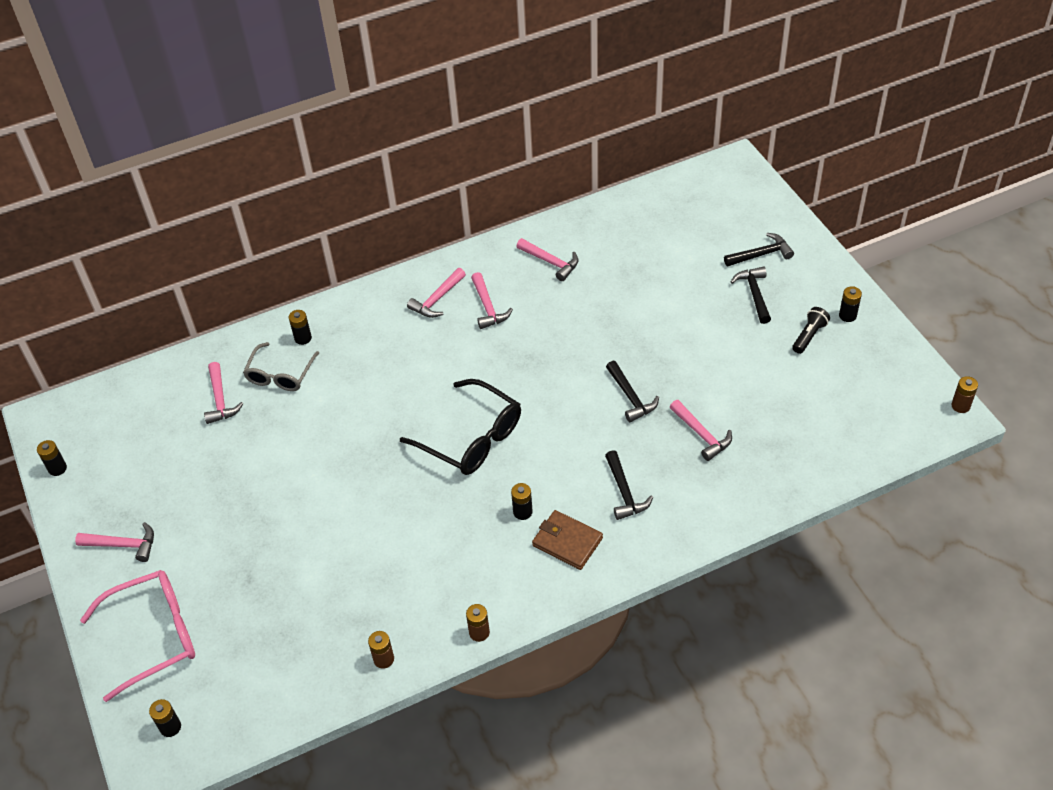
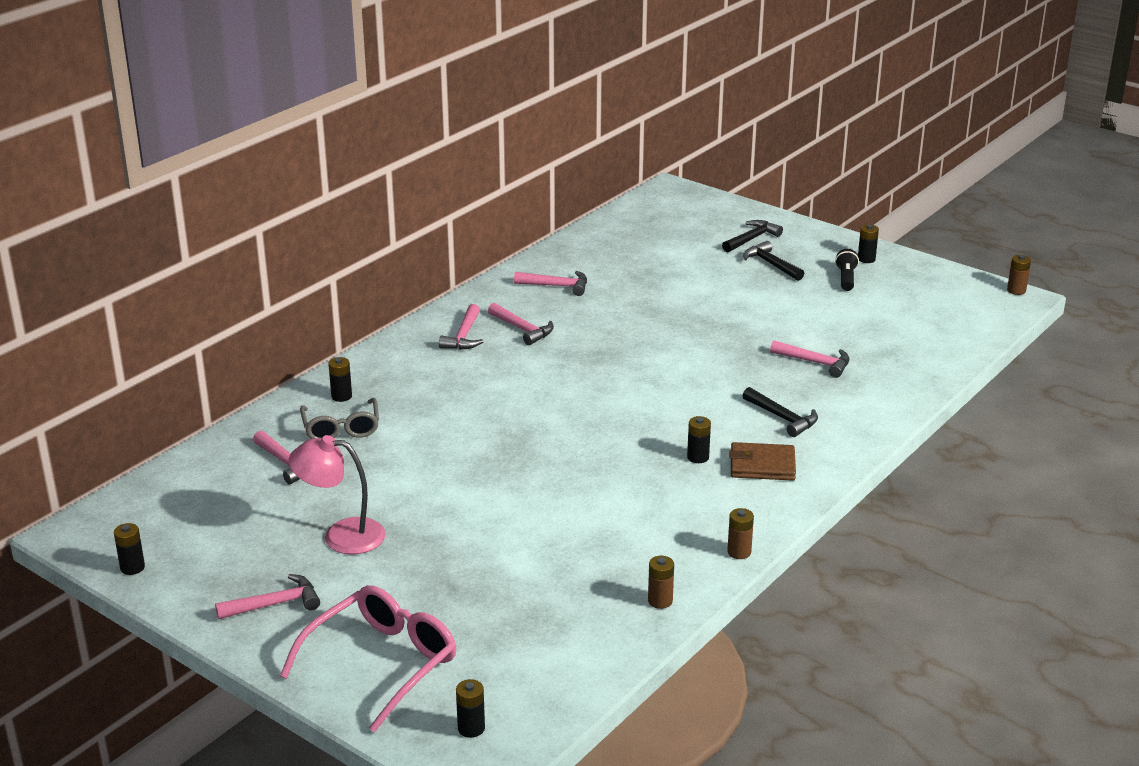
camera: 30 degrees left, 20 degrees down
black glasses [400,379,521,475] -> none
black hammer [606,361,659,422] -> none
none -> pink lamp [289,435,386,554]

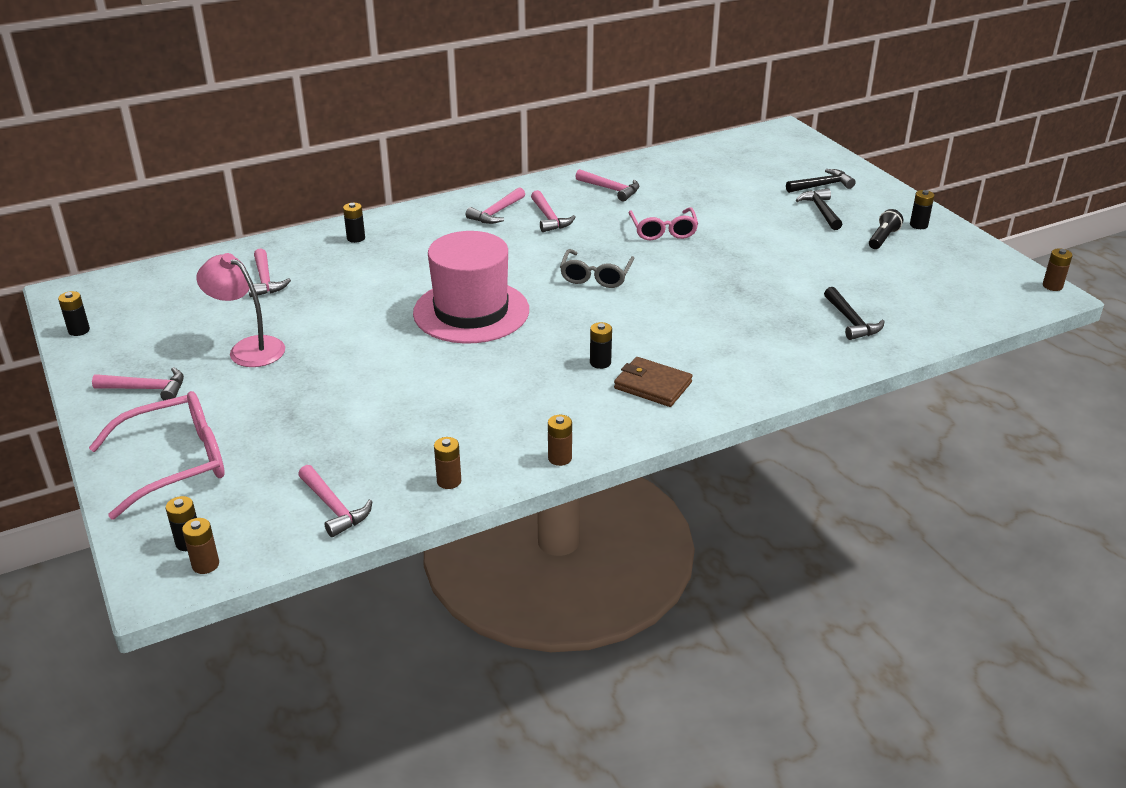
camera: 25 degrees right, 5 degrees up
grey glasses [300,398,379,439] -> grey glasses moved to [560,249,635,288]
black hammer [743,387,818,437] -> black hammer moved to [824,287,885,340]
pink hammer [770,340,850,378] -> pink hammer moved to [298,465,373,537]
none -> brown battery [182,518,219,574]
none -> pink hat [413,231,529,344]
none -> pink glasses [629,207,698,240]

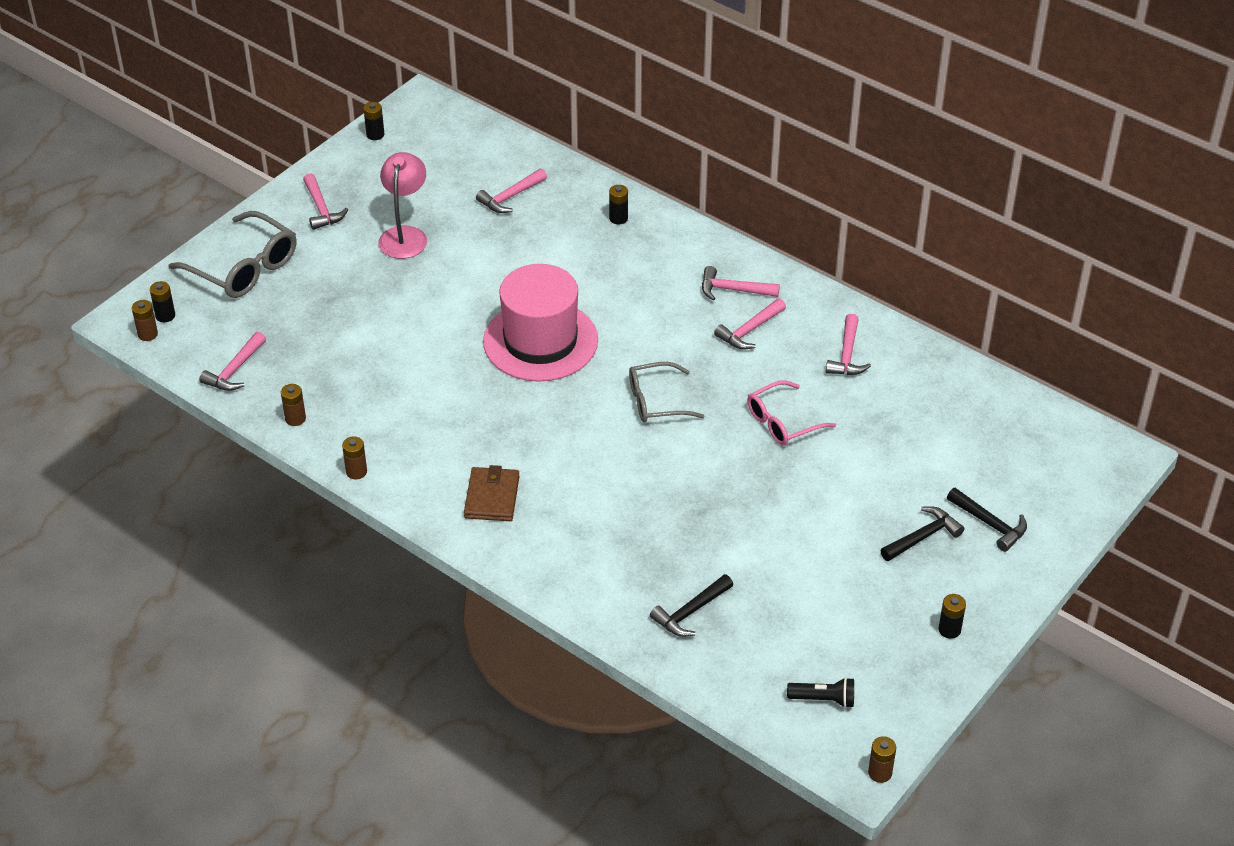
camera: 65 degrees right, 10 degrees up
pink glasses [89,391,225,519] -> grey glasses [168,211,296,298]
black battery [590,322,612,369] -> none
black flashlight [869,209,903,249] -> black flashlight moved to [787,677,854,708]

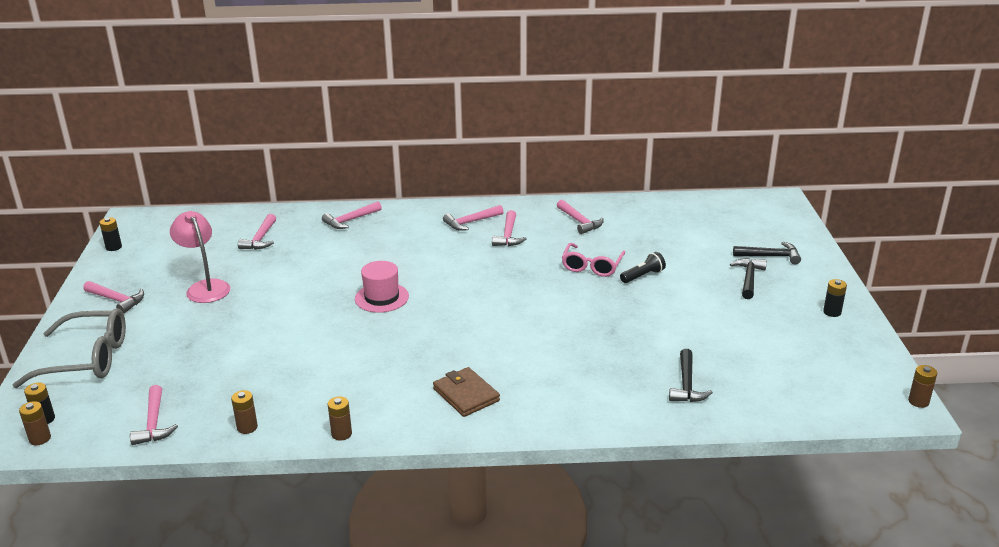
camera: 40 degrees left, 15 degrees down
pink hat [483,264,598,382] -> pink hat [355,261,409,313], size x0.55
black battery [609,185,628,224] -> pink hammer [322,201,382,229]
grey glasses [629,362,704,423] -> none
black flashlight [787,677,854,708] -> black flashlight moved to [620,252,666,283]

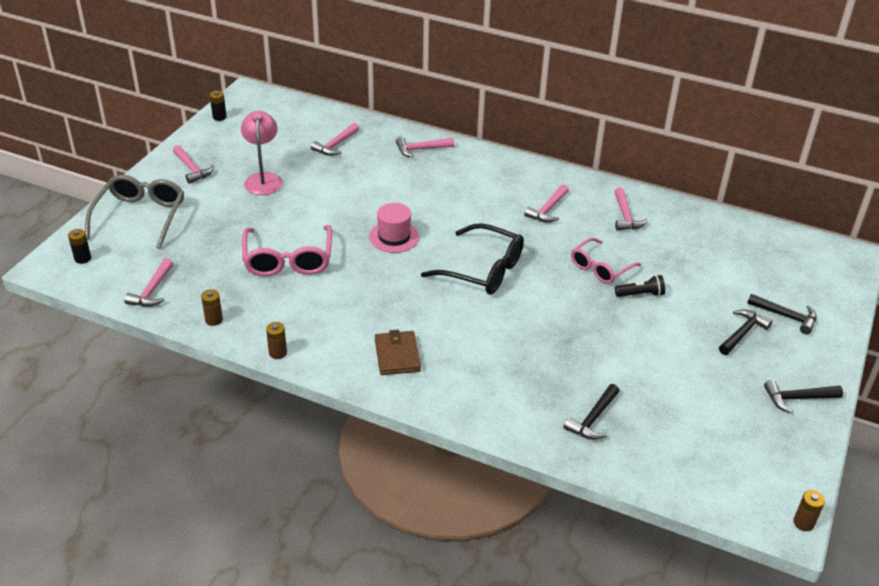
camera: 25 degrees right, 10 degrees up
grey glasses [13,308,126,388] -> grey glasses turned 105 degrees counterclockwise [85,175,184,249]
brown battery [19,401,51,445] -> none
pink hammer [443,205,504,231] -> none
black battery [823,279,847,317] -> black hammer [764,380,843,413]
none -> pink glasses [242,225,332,276]
none -> black glasses [421,223,524,295]

